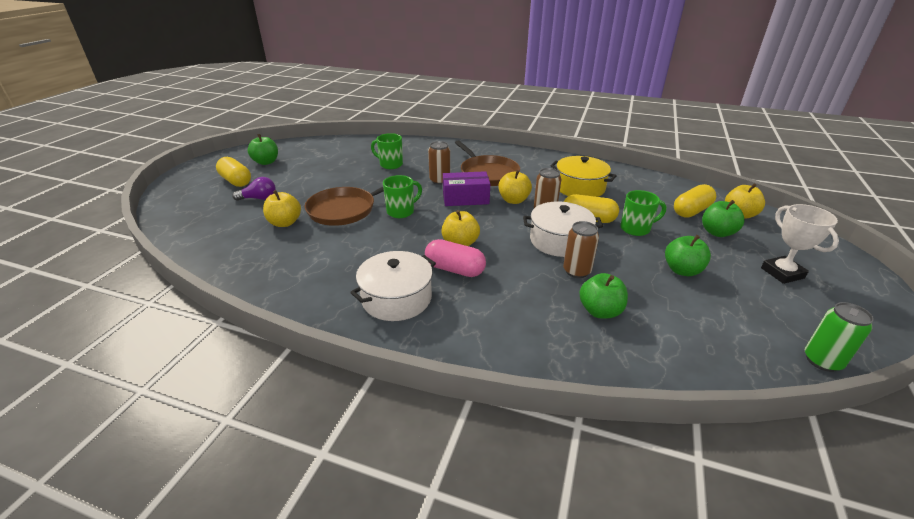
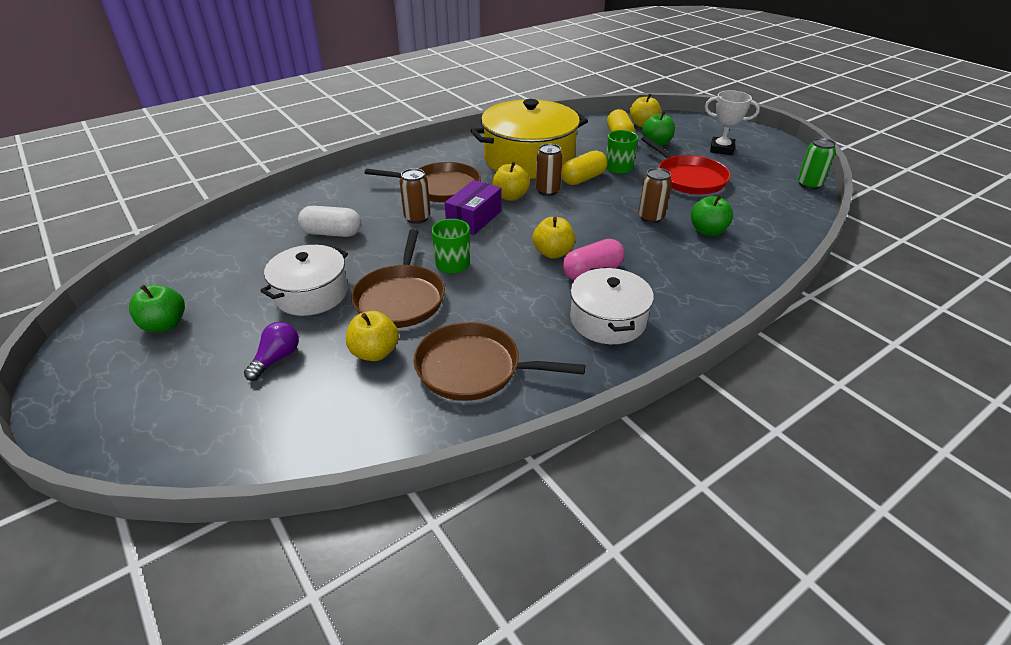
camera: 55 degrees left, 5 degrees up
yellow capsule [216,157,251,187] -> none
green mug [371,133,403,169] -> white capsule [298,206,361,237]
white pot [523,201,603,257] -> white pot moved to [260,245,348,316]
yellow pot [550,156,617,197] -> yellow pot [471,99,588,179], size x1.71
green apple [665,235,711,276] -> red pan [641,136,731,194]
none -> brown pan [414,322,585,401]

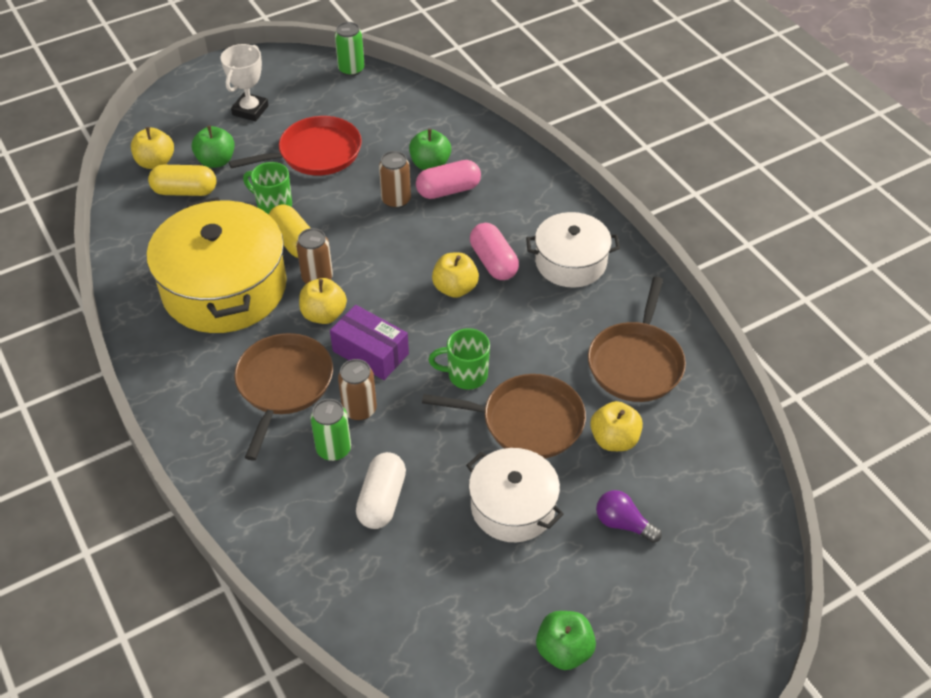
camera: 85 degrees left, 10 degrees up
none -> green can [310,399,351,461]
none -> pink capsule [416,160,481,199]

